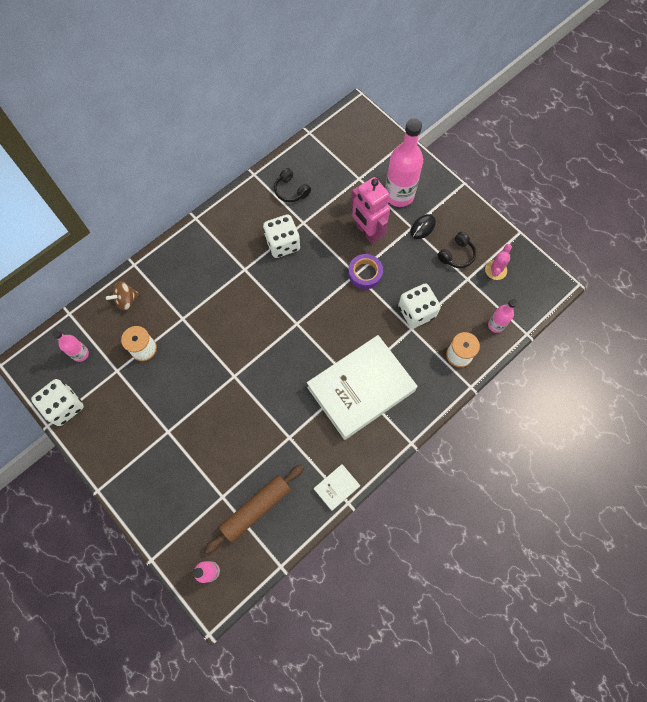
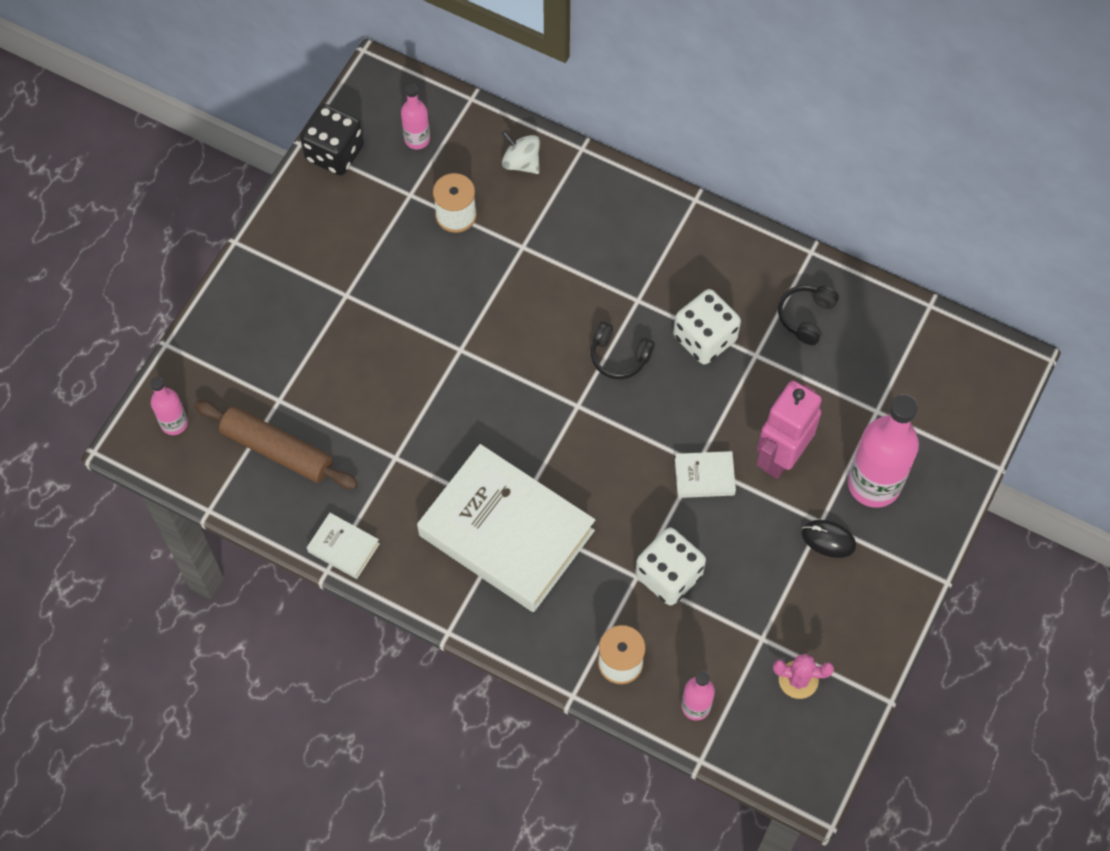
camera: 70 degrees right, 5 degrees down
white dice [31,379,84,426] -> black dice [300,104,364,176]
brown spinning top [106,281,139,311] -> white spinning top [502,130,540,174]
purple tape [348,254,383,289] -> white book [675,451,736,498]
black headphones [437,232,476,268] -> black headphones moved to [591,322,654,379]

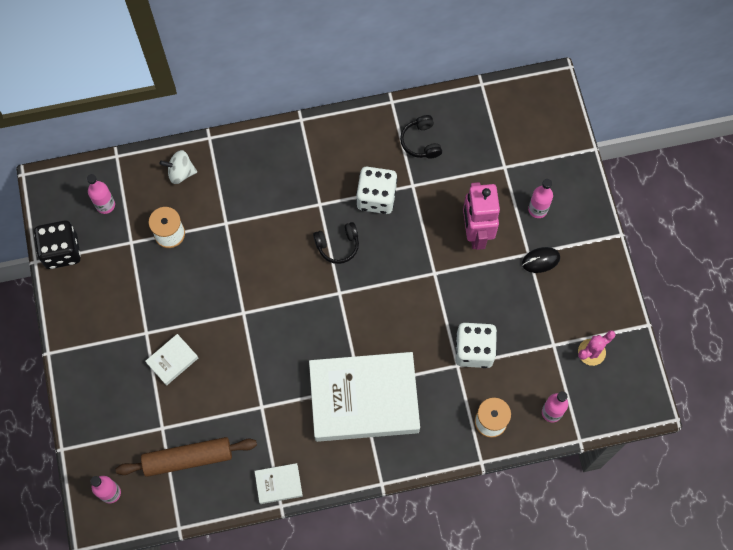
camera: 40 degrees left, 5 degrees up
white book [675,451,736,498] -> white book moved to [145,334,198,386]
pink bottle [848,394,919,508] -> pink bottle [528,179,553,218], size x0.52

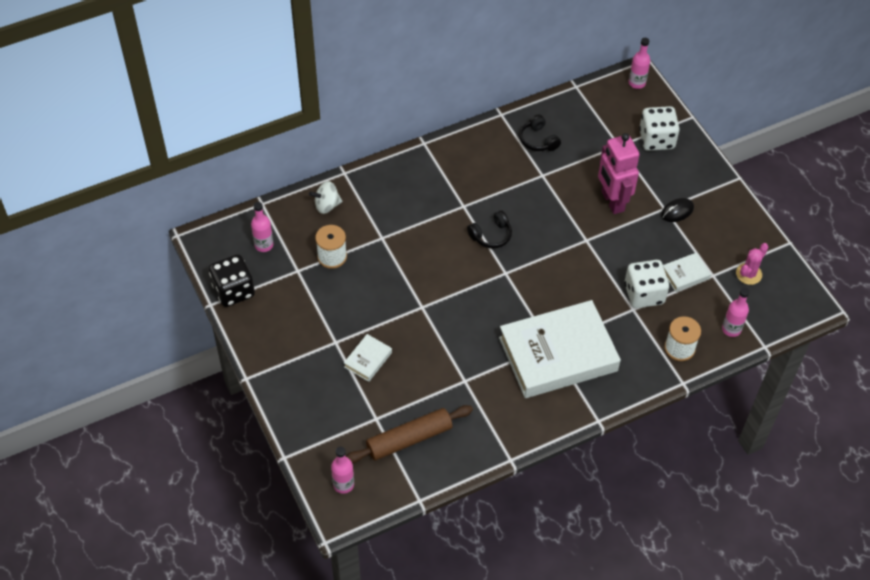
camera: 15 degrees left, 15 degrees down
white book [255,463,303,504] -> white book moved to [663,253,711,292]
white dice [356,167,397,214] -> white dice moved to [639,106,680,151]
pink bottle [528,179,553,218] -> pink bottle moved to [629,38,650,89]

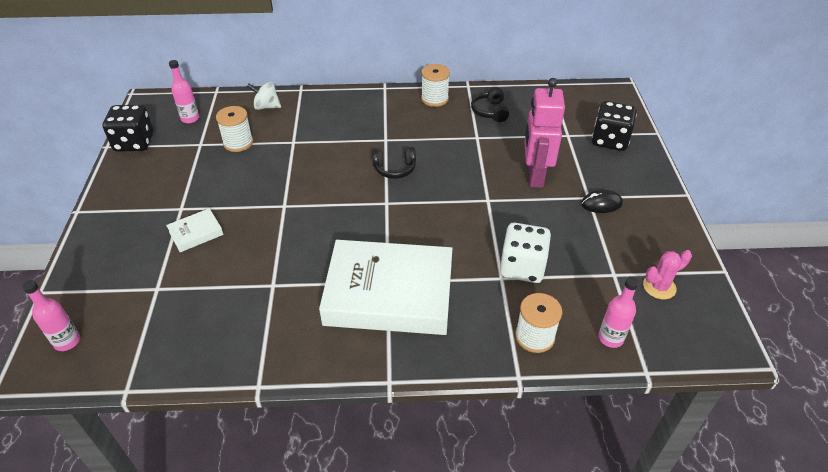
camera: 25 degrees right, 10 degrees down
brown rolling pin [346,405,473,464] -> none
pink bottle [629,38,650,89] -> none
white dice [639,106,680,151] -> black dice [592,101,637,151]
white book [663,253,711,292] -> none
none -> white spool [421,64,450,107]

